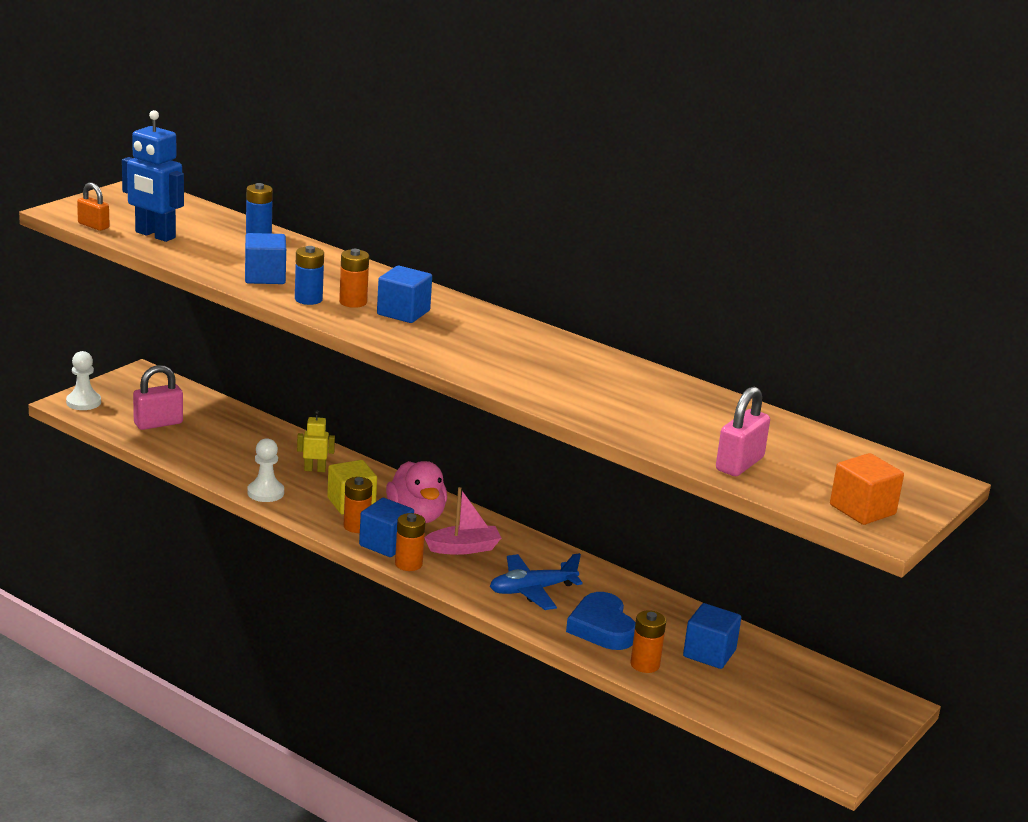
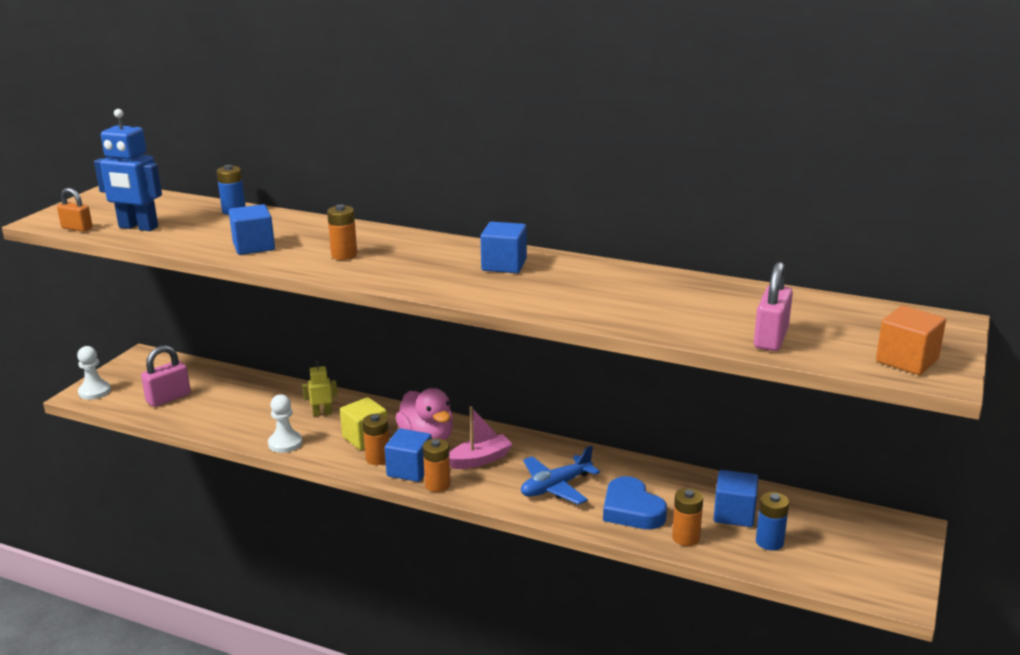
camera: 10 degrees left, 0 degrees up
blue battery [295,246,324,305] -> blue battery moved to [756,492,789,551]
blue cube [377,266,432,323] -> blue cube moved to [480,222,527,273]

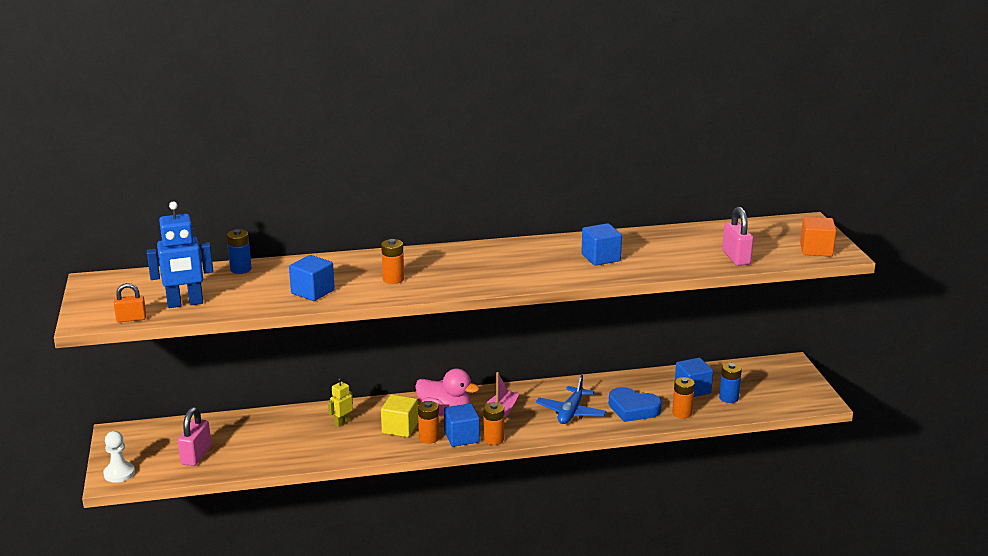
camera: 35 degrees left, 0 degrees up
white pawn [268,394,302,453] -> none
blue cube [480,222,527,273] -> blue cube moved to [581,223,622,266]

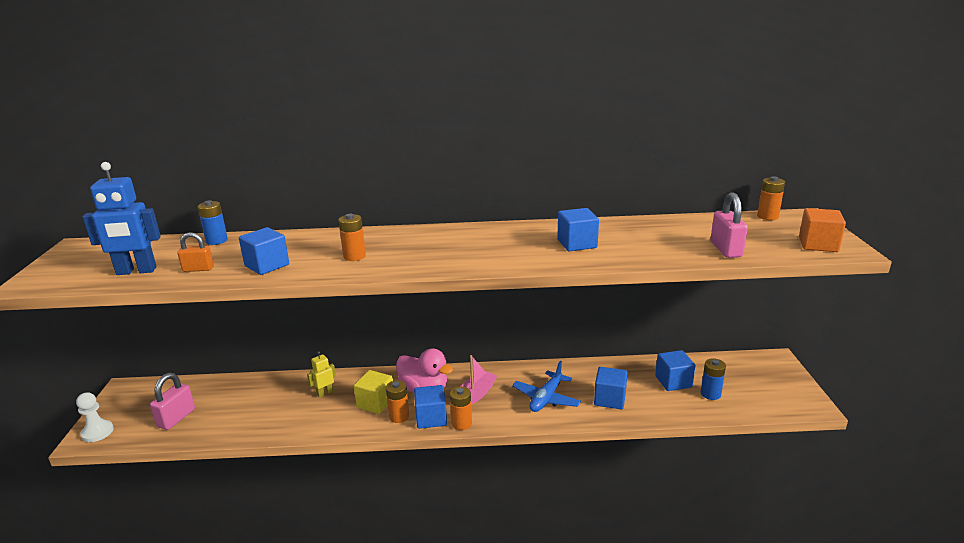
camera: 10 degrees right, 0 degrees up
orange padlock [114,283,146,322] -> orange padlock moved to [177,232,214,272]
blue heart [609,387,662,422] -> blue cube [594,367,628,409]
orange battery [672,377,695,418] -> orange battery moved to [757,176,785,220]

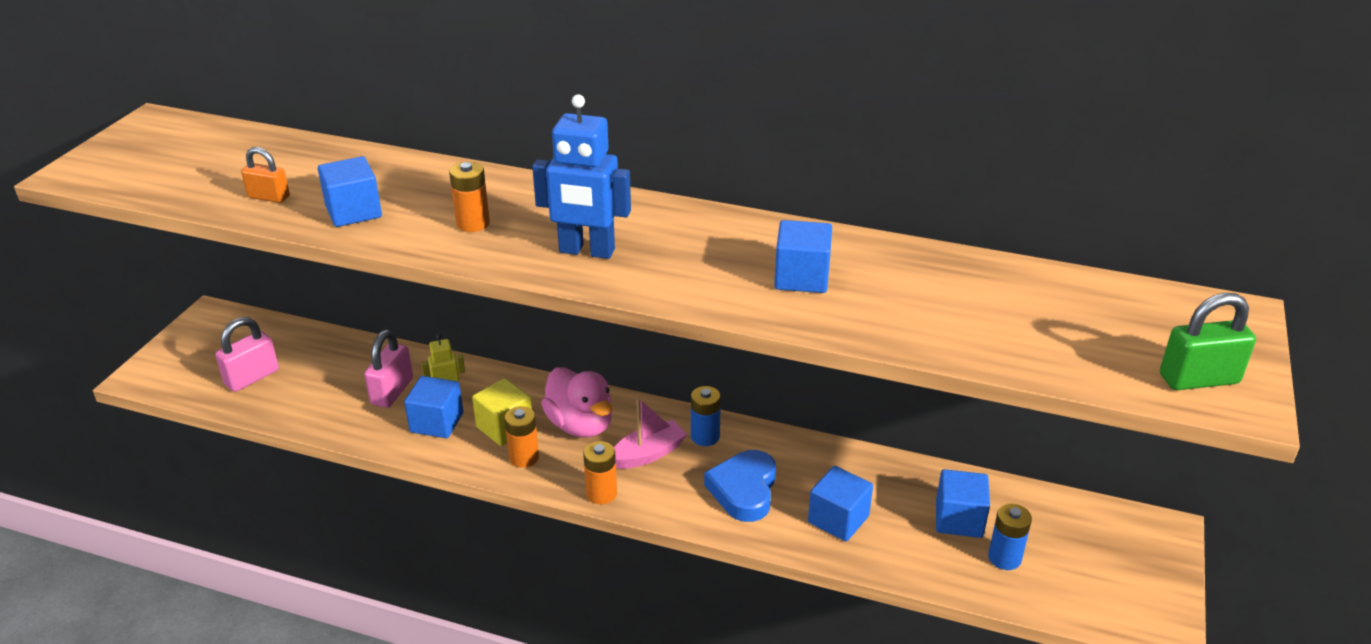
camera: 20 degrees right, 10 degrees up
white pawn [76,392,114,442] -> none
blue robot [83,162,161,275] -> blue robot moved to [532,94,631,259]
blue battery [198,200,228,245] -> blue battery moved to [691,386,721,446]
blue cube [414,385,447,429] -> blue cube moved to [404,376,464,438]
blue plane [512,361,581,412] -> blue heart [704,450,776,522]
pink padlock [711,192,748,258] -> pink padlock moved to [364,330,413,408]
orange battery [757,176,785,220] -> none
orange cube [799,208,846,252] -> green padlock [1160,293,1256,390]

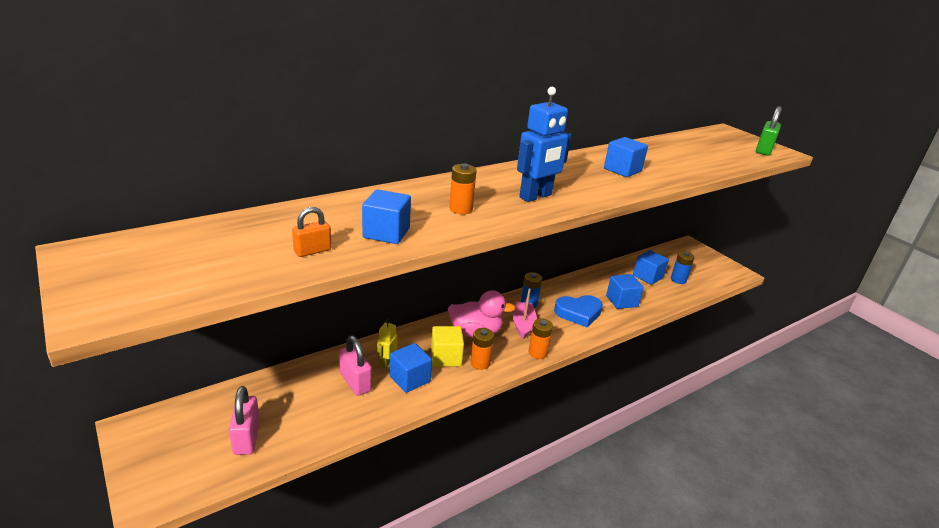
camera: 55 degrees left, 5 degrees down
blue heart [704,450,776,522] -> blue heart turned 60 degrees counterclockwise [554,295,603,327]

